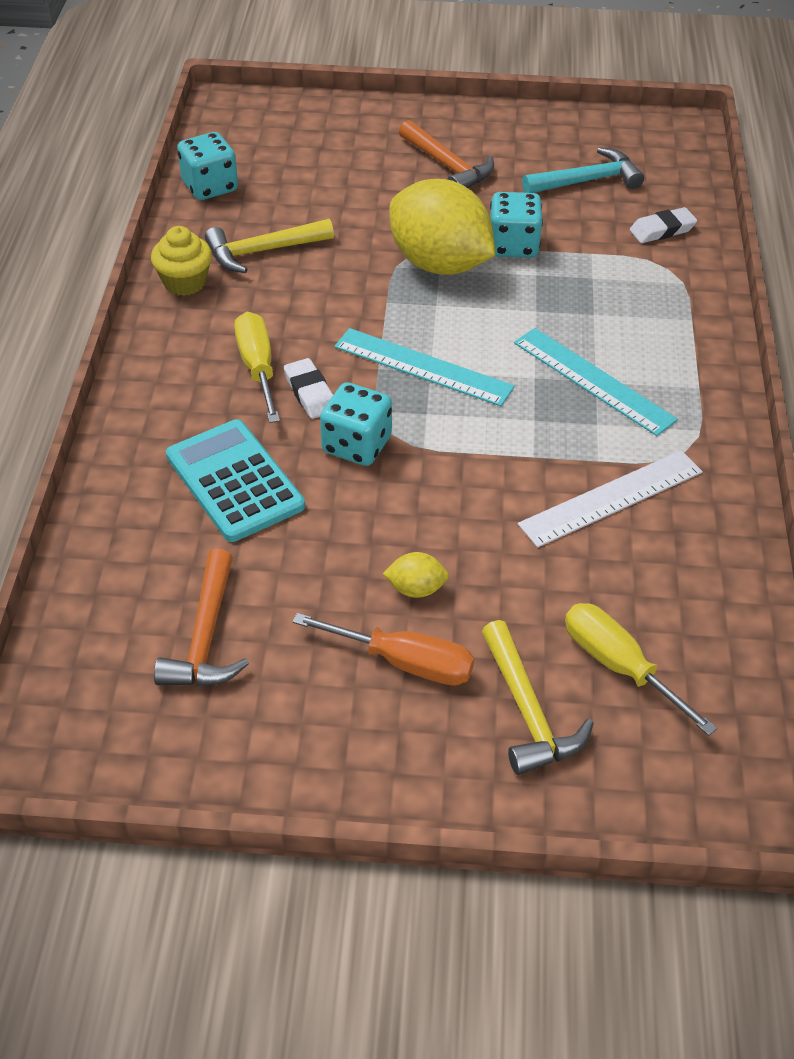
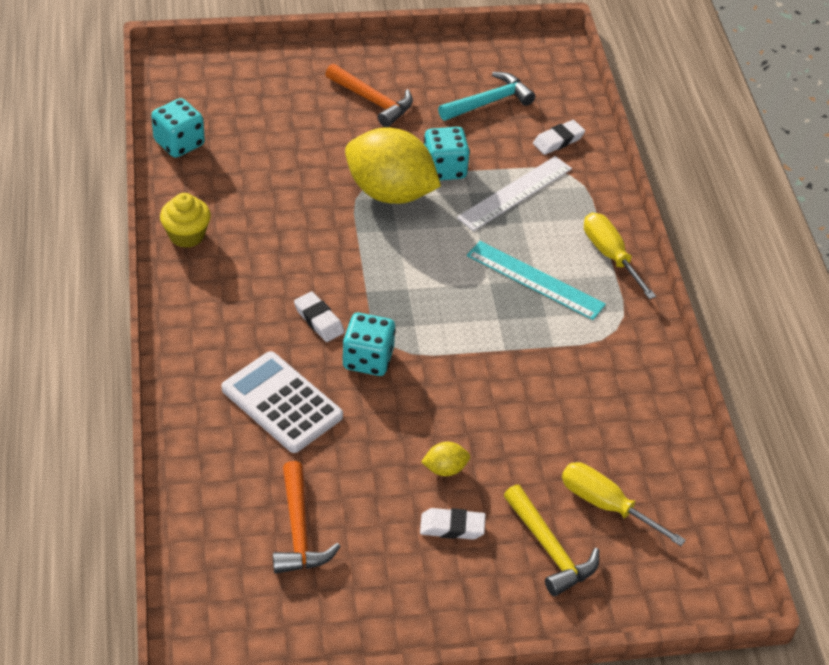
camera: 15 degrees left, 0 degrees up
turquoise calculator [166,419,305,542] -> white calculator [222,351,343,453]
yellow hammer [205,219,334,273] -> none
yellow screwdriver [234,312,280,423] -> yellow screwdriver moved to [584,213,656,299]
orange screwdriver [293,613,474,686] -> white eraser [420,508,486,540]
turquoise ruler [334,328,515,406] -> none
white ruler [518,450,703,548] -> white ruler moved to [457,156,572,231]

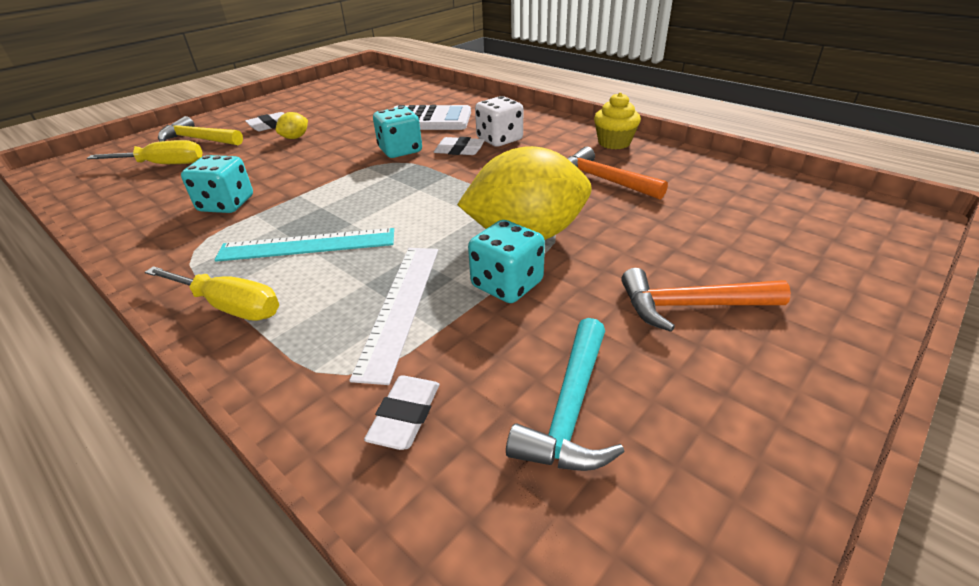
camera: 145 degrees right, 10 degrees down
turquoise dice [151,98,205,158] -> turquoise dice moved to [181,155,253,213]
orange hammer [273,461,341,574] -> orange hammer moved to [567,147,668,200]
none -> white dice [475,96,523,147]

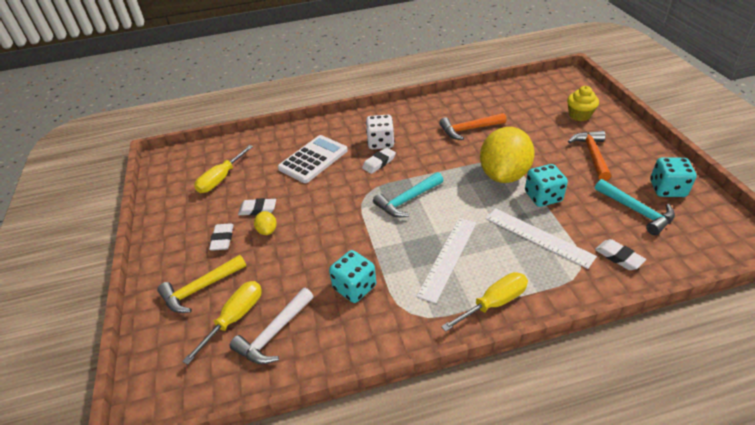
camera: 55 degrees left, 5 degrees up
turquoise ruler [215,228,394,262] -> white ruler [416,218,476,304]
turquoise dice [373,106,422,158] -> turquoise dice moved to [650,157,697,197]
yellow cupcake [594,92,641,149] -> yellow cupcake moved to [567,86,599,121]
orange hammer [621,268,791,332] -> orange hammer turned 150 degrees clockwise [568,131,611,181]
none -> yellow screwdriver [194,145,253,193]
none -> white hammer [230,288,314,364]
none -> white eraser [238,198,276,216]
none -> turquoise hammer [373,172,444,218]

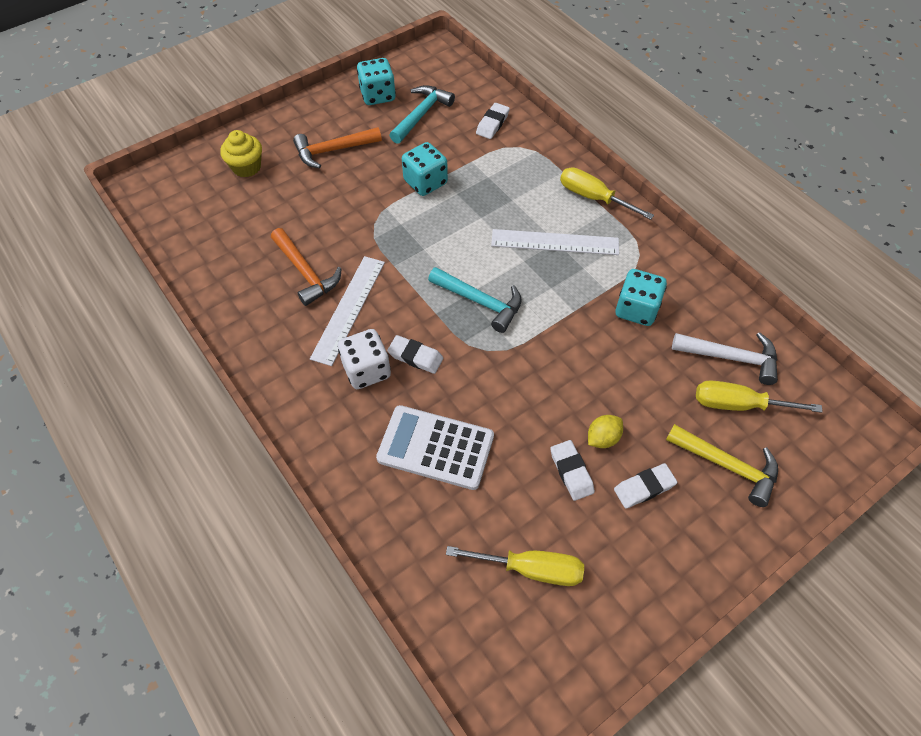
camera: 115 degrees left, 15 degrees up
yellow lemon [480,127,535,183] -> none
white ruler [486,208,597,269] -> white ruler moved to [310,256,385,366]

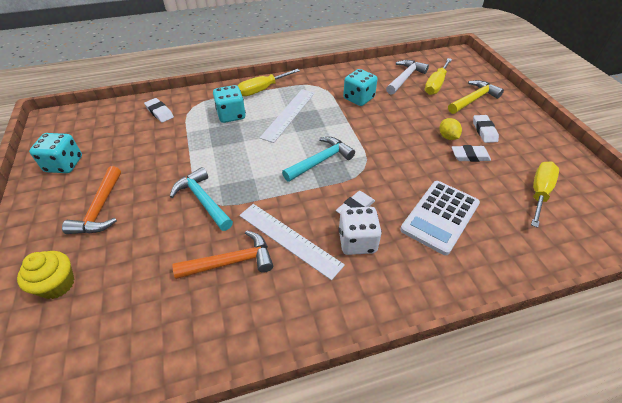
camera: 70 degrees left, 10 degrees down
turquoise hammer [389,85,455,144] -> turquoise hammer moved to [170,167,233,231]
turquoise dice [402,142,448,196] -> turquoise dice moved to [213,85,246,123]

